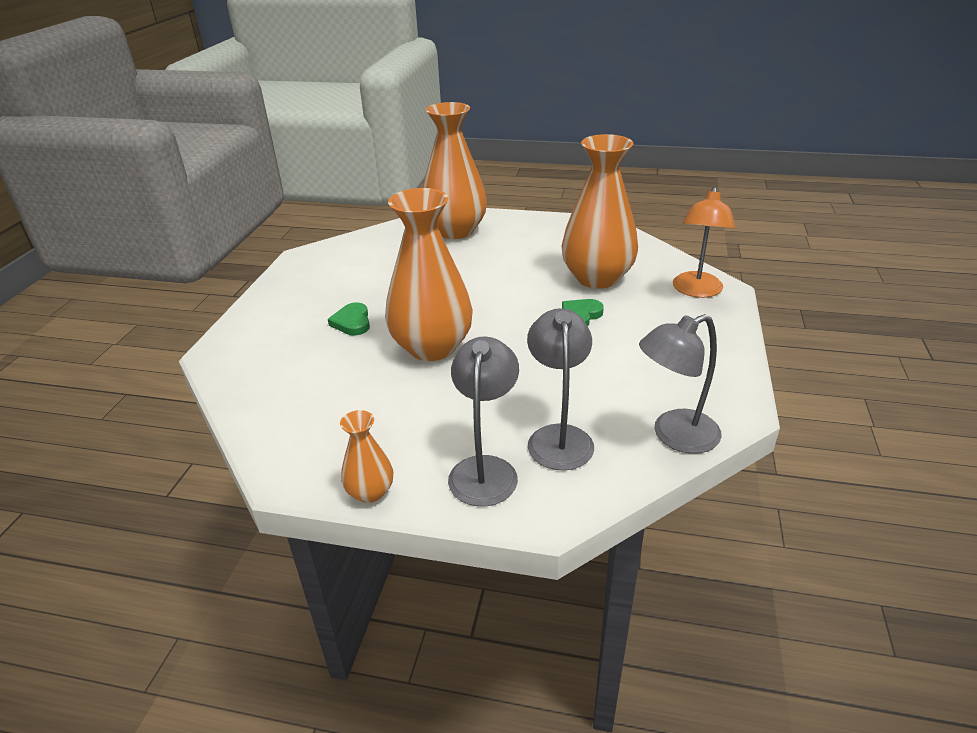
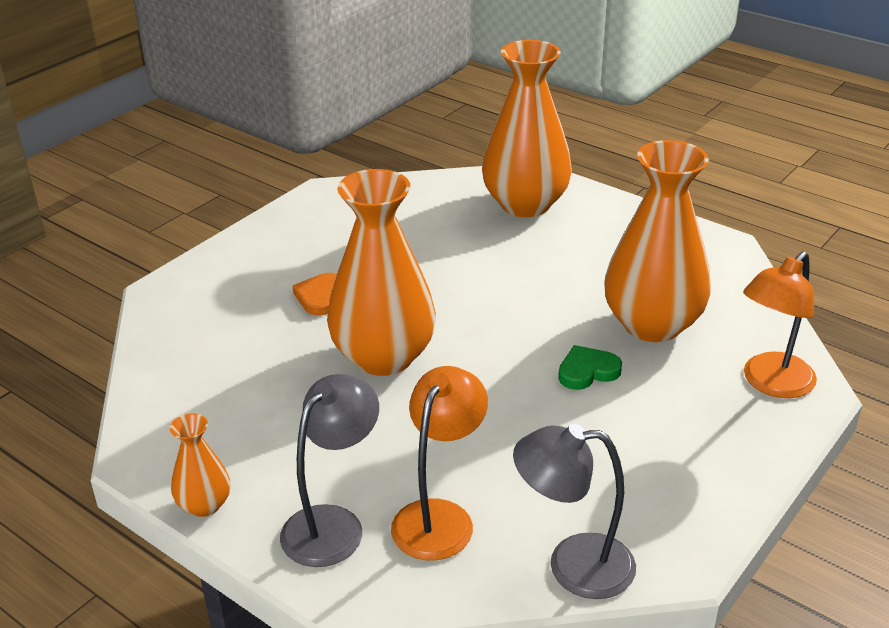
camera: 25 degrees right, 0 degrees up
green heart [328,302,370,335] -> orange heart [293,273,337,316]
grey lamp [527,308,594,471] -> orange lamp [391,366,488,560]

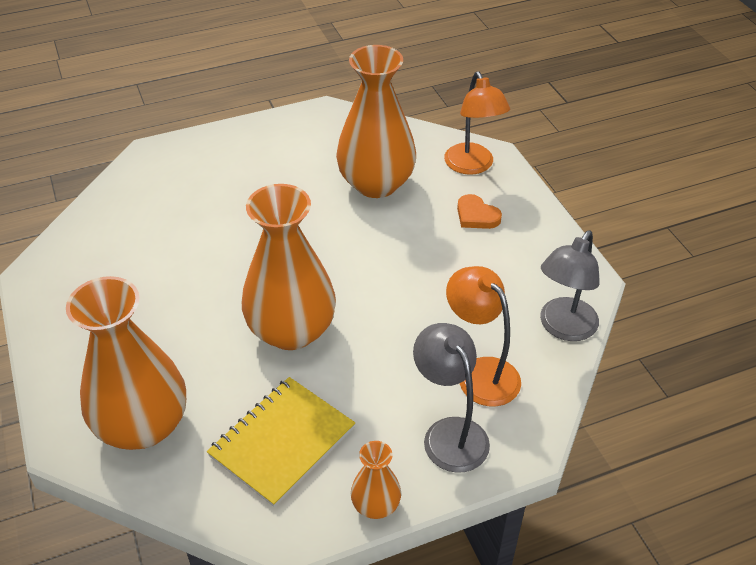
camera: 60 degrees left, 10 degrees up
orange heart [293,273,337,316] -> orange heart moved to [457,194,502,229]
orange vase [482,40,572,217] -> orange vase moved to [66,276,186,450]
green heart [558,345,622,390] -> none
none -> yellow notebook [207,377,355,507]

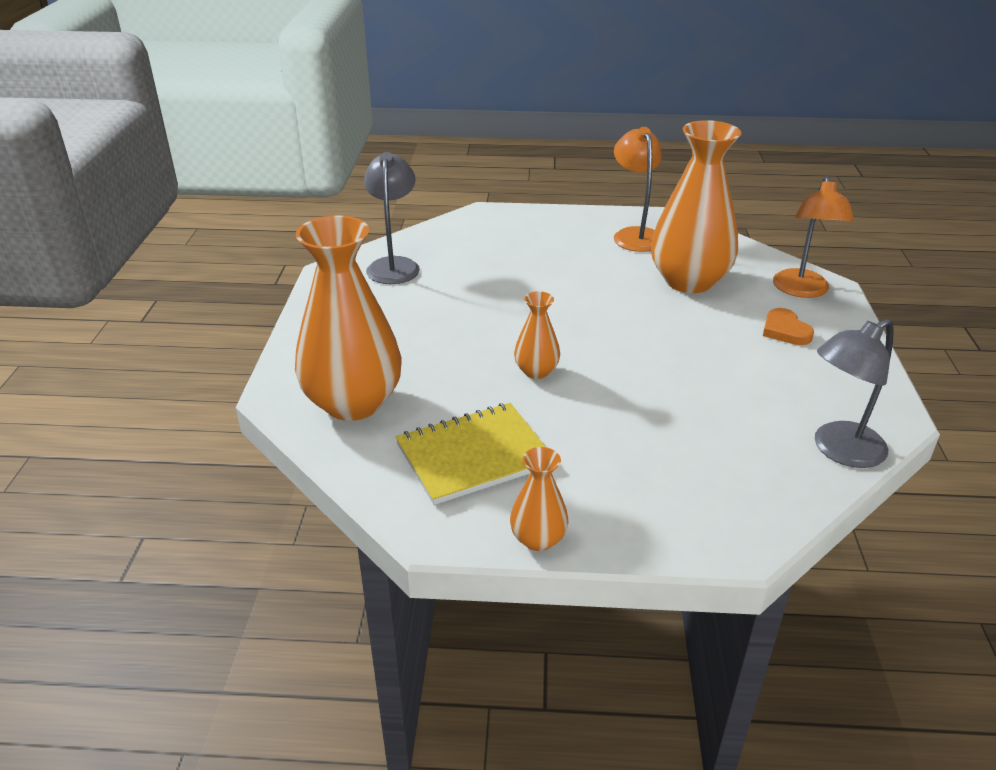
camera: 25 degrees right, 10 degrees down
orange vase [242,184,336,350] -> orange vase [514,291,560,379], size x0.47
grey lamp [413,323,490,473] -> grey lamp moved to [364,152,420,284]
orange lamp [446,266,521,407] -> orange lamp moved to [614,127,662,252]

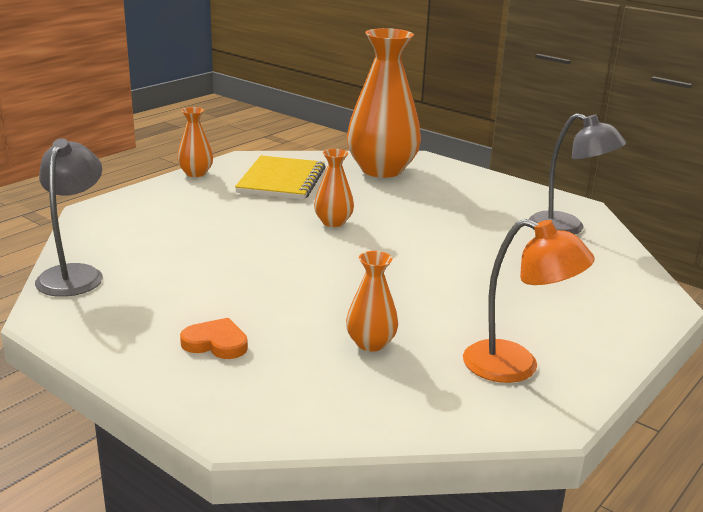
camera: 125 degrees right, 10 degrees down
orange vase [651,120,741,293] -> orange vase [346,251,398,352], size x0.47
orange lamp [773,176,854,298] -> none

